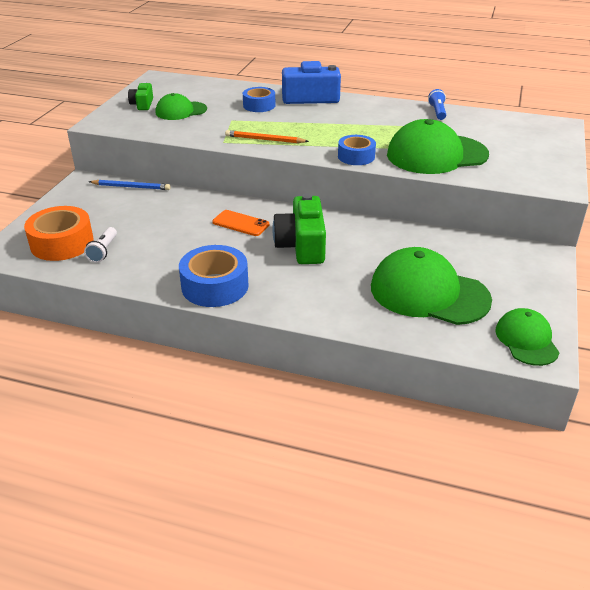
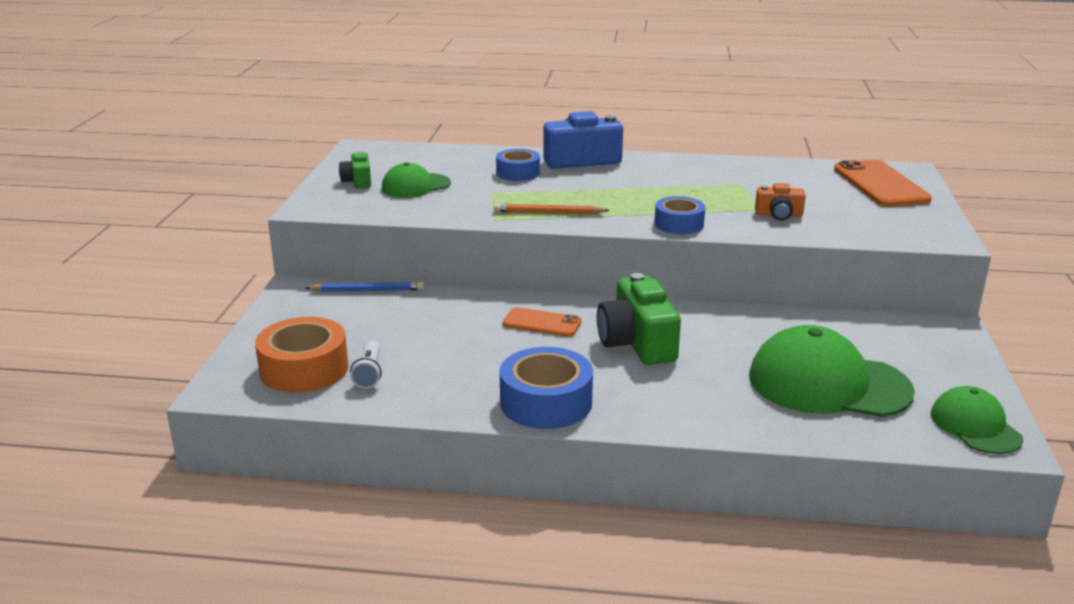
camera: 10 degrees left, 10 degrees down
green cap [387,119,489,174] -> orange camera [755,183,806,221]
blue flashlight [428,89,446,120] -> none
none -> orange phone [834,160,932,207]

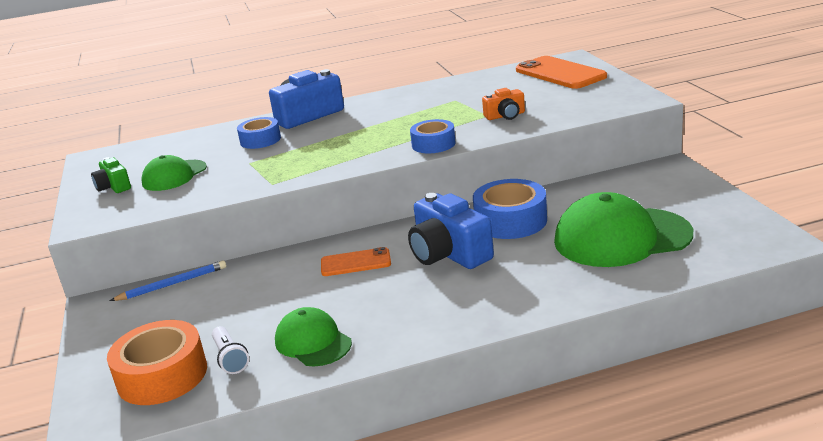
camera: 20 degrees left, 0 degrees up
orange pencil [494,204,610,214] -> none
blue tape [500,347,593,429] -> blue tape moved to [473,179,547,239]
green camera [597,273,681,365] -> blue camera [408,193,494,269]
green cap [931,386,1023,454] -> green cap moved to [275,307,352,366]

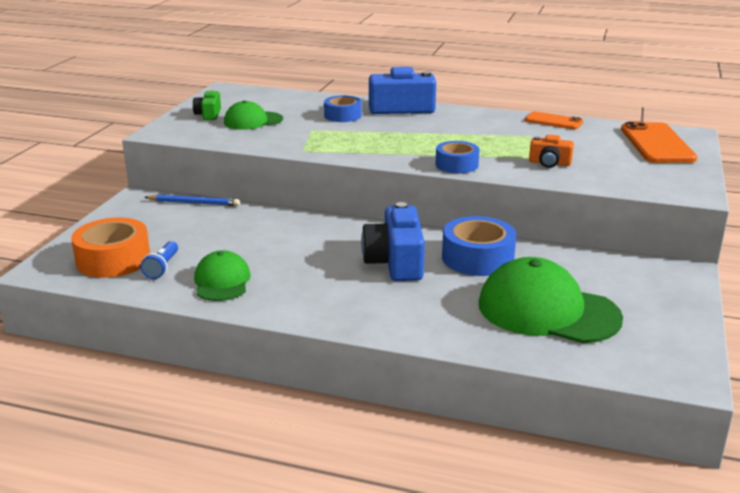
camera: 30 degrees right, 0 degrees up
white flashlight [212,326,249,374] -> blue flashlight [140,241,178,279]
orange phone [321,247,391,276] -> orange phone moved to [525,111,583,129]

